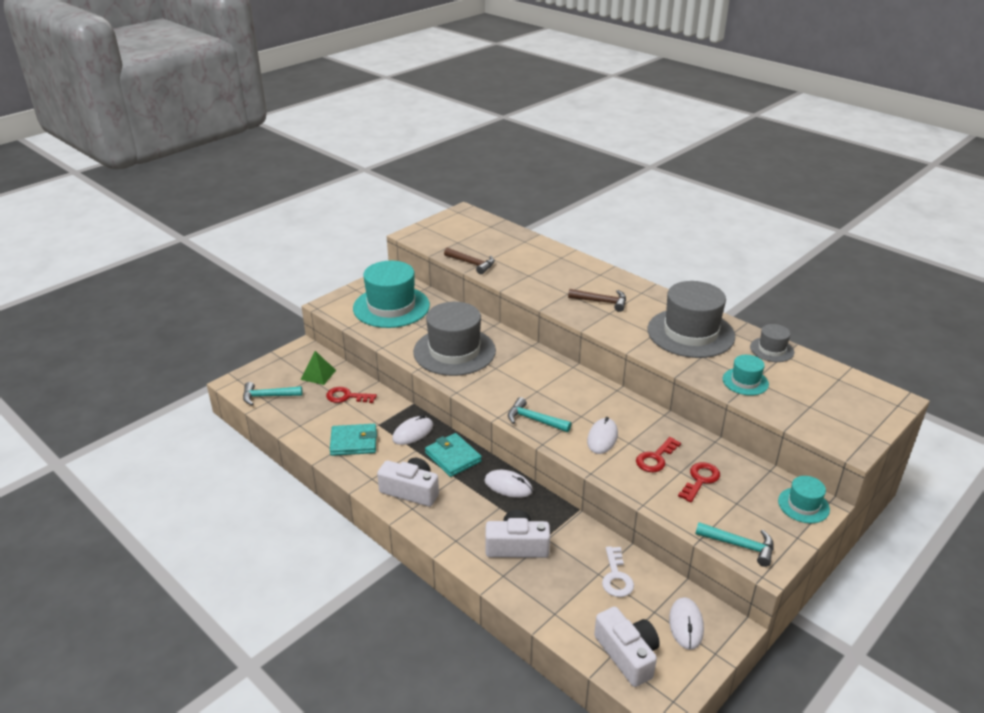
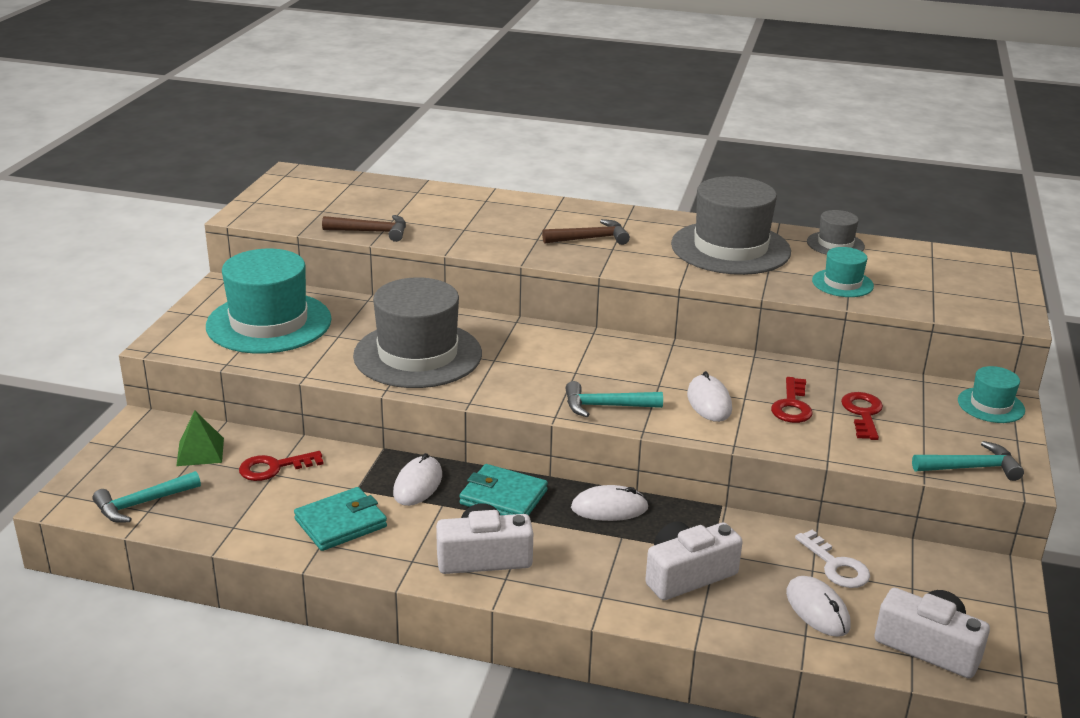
camera: 30 degrees left, 5 degrees down
white mouse [669,597,704,650] -> white mouse moved to [786,576,851,637]

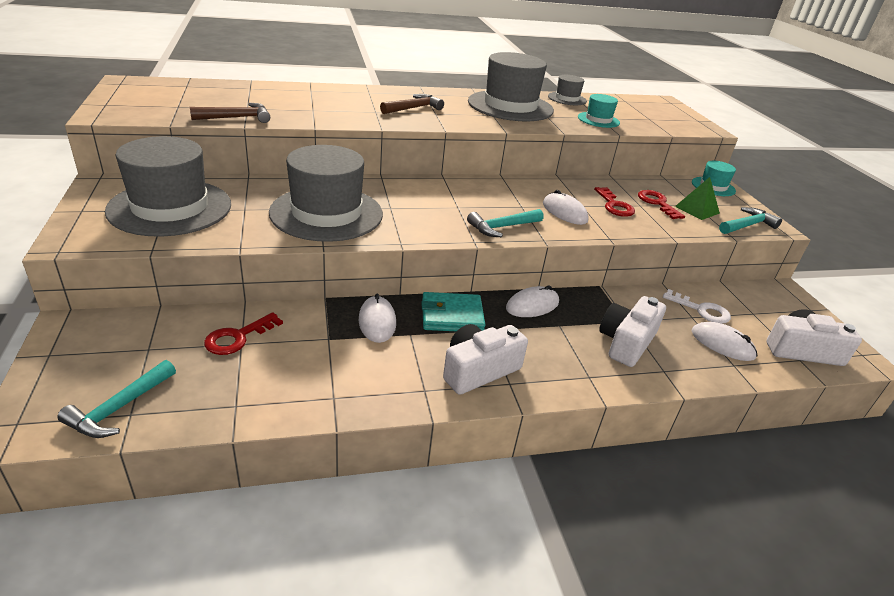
camera: 30 degrees left, 5 degrees up
green pyramid [176,411,224,466] -> green pyramid moved to [675,177,720,220]
turquoise hat [206,249,332,354] -> grey hat [105,136,231,237]
turquoise wallet [294,487,387,551] -> none

